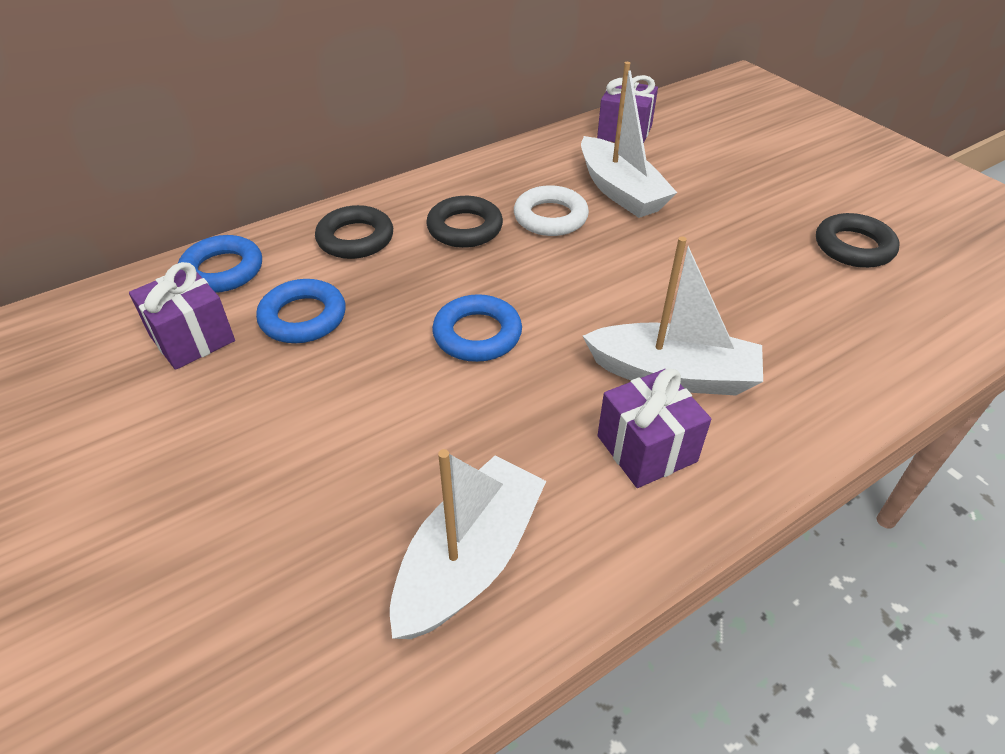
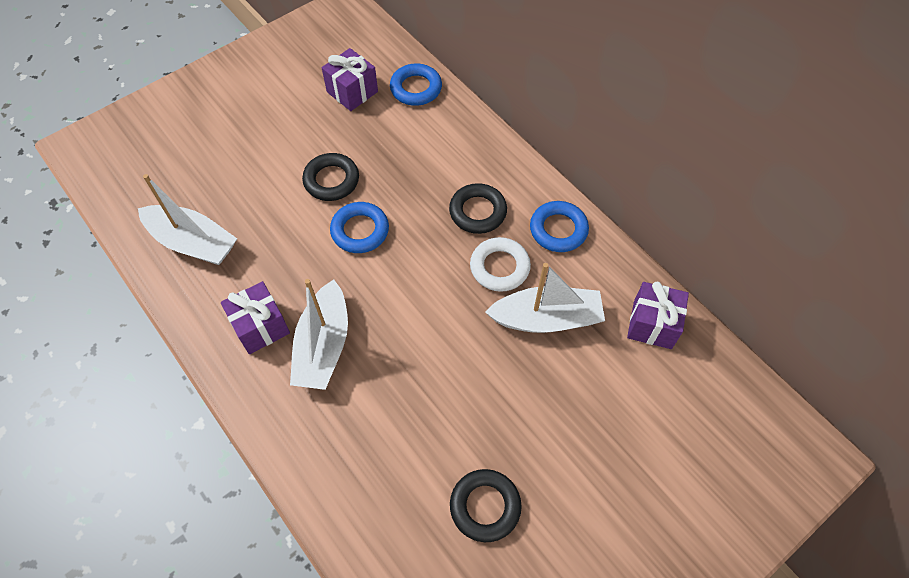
camera: 85 degrees right, 15 degrees up
blue ring [256,279,346,343] -> blue ring moved to [530,201,589,252]
black ring [315,205,393,259] -> black ring moved to [302,153,359,201]
white boat [581,62,677,218] -> white boat turned 150 degrees counterclockwise [485,263,605,333]

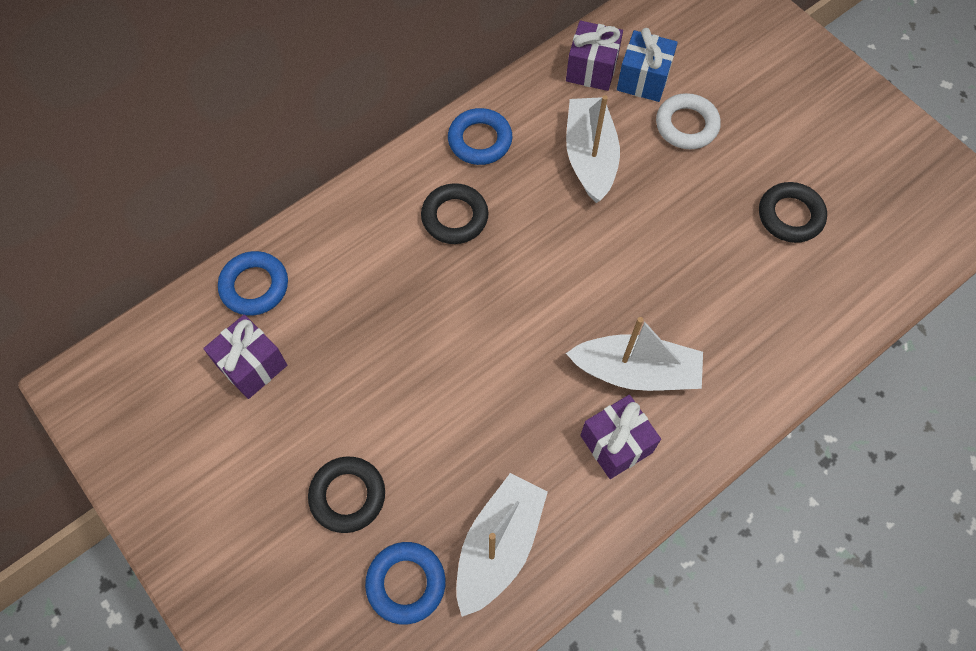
camera: 90 degrees left, 5 degrees up
black ring [302,153,359,201] -> black ring moved to [308,457,385,533]
blue ring [330,202,389,253] -> blue ring moved to [365,542,446,624]
white ring [470,237,531,292] -> white ring moved to [656,93,721,149]
none -> blue gift [617,28,678,102]

